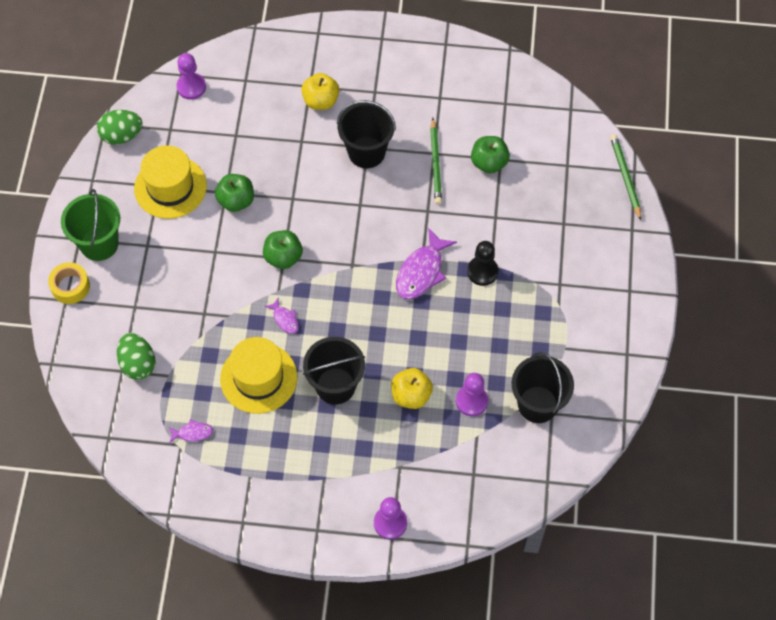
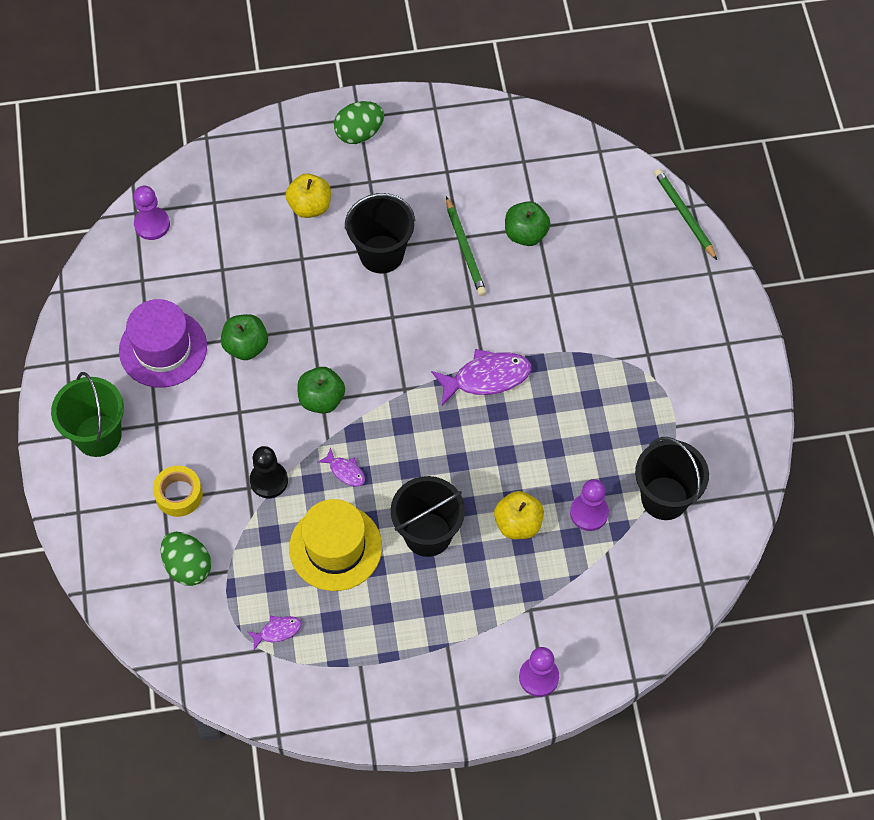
camera: 15 degrees left, 0 degrees up
yellow tape [48,262,90,304] -> yellow tape moved to [153,466,203,517]
green egg [97,110,142,145] -> green egg moved to [334,101,384,144]
yellow hat [134,145,207,219] -> purple hat [119,299,207,388]
purple fish [396,228,457,300] -> purple fish turned 120 degrees counterclockwise [431,349,531,406]
black pawn [467,241,498,286] -> black pawn moved to [250,446,288,498]

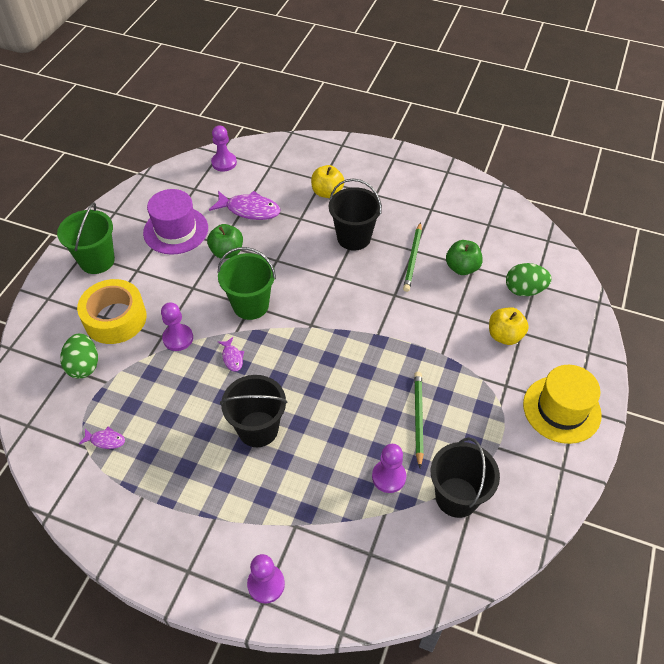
camera: 30 degrees right, 10 degrees down
yellow tape [153,466,203,517] -> yellow tape [77,279,147,344], size x1.69
black pawn [250,446,288,498] -> purple pawn [161,302,193,351]
yellow hat [289,499,382,591] -> yellow hat moved to [523,365,602,444]
green apple [297,367,345,414] -> green bucket [218,247,276,320]
green egg [334,101,384,144] -> green egg moved to [506,263,551,296]
purple fish [431,349,531,406] -> purple fish moved to [209,191,280,220]
yellow apple [494,491,544,539] -> yellow apple moved to [489,307,529,345]
green pencil [654,169,717,260] -> green pencil moved to [414,372,424,468]

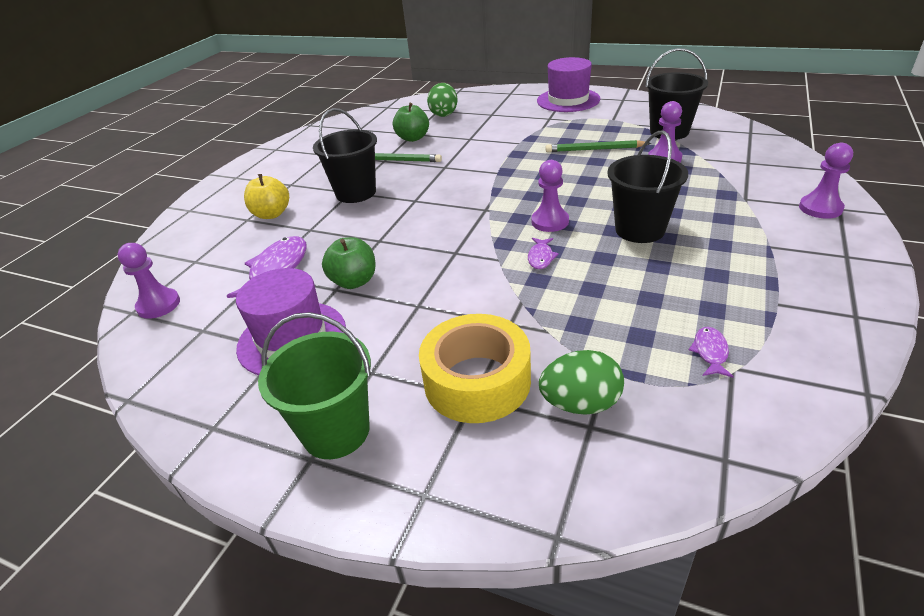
camera: 85 degrees left, 15 degrees down
purple pawn [161,302,193,351] -> purple pawn moved to [532,160,569,232]
green bucket [218,247,276,320] -> none
purple fish [218,337,244,371] -> purple fish turned 120 degrees clockwise [528,238,559,269]
yellow apple [489,307,529,345] -> none
yellow hat [523,365,602,444] -> purple hat [537,57,600,112]

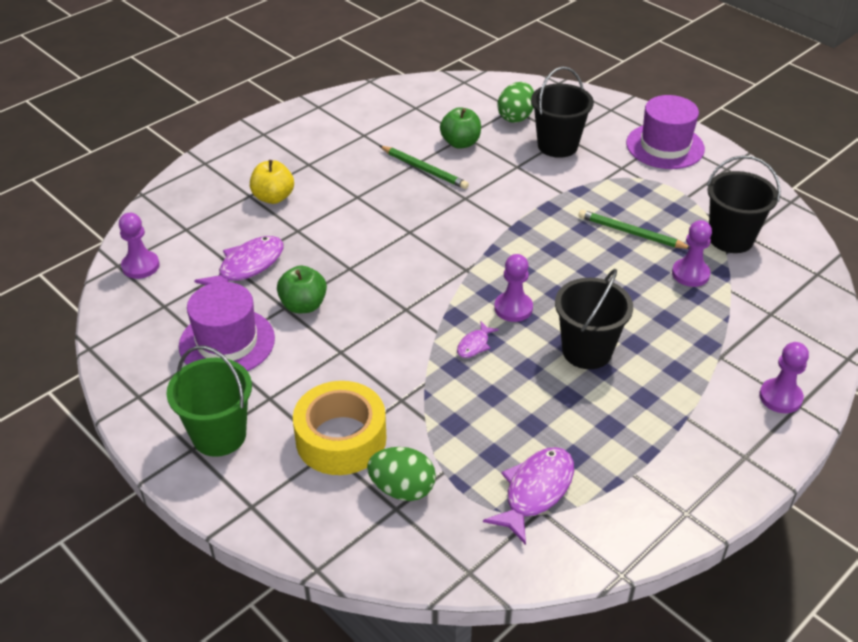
camera: 20 degrees right, 5 degrees up
black bucket [313,108,377,203] -> black bucket moved to [531,67,594,158]
purple fish [689,327,734,378] -> purple fish [483,447,574,545], size x1.95

